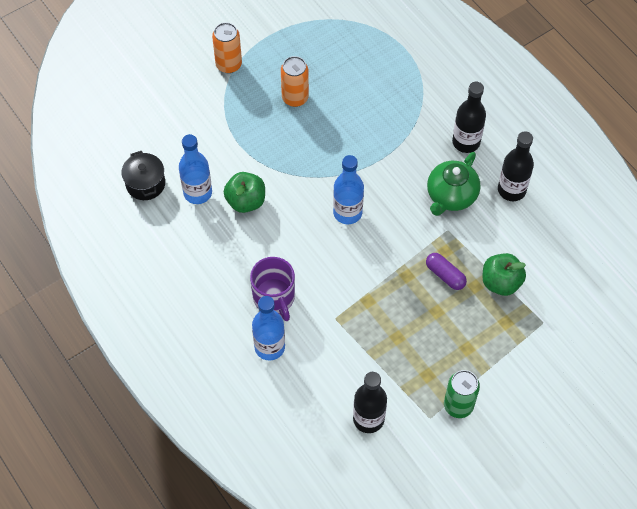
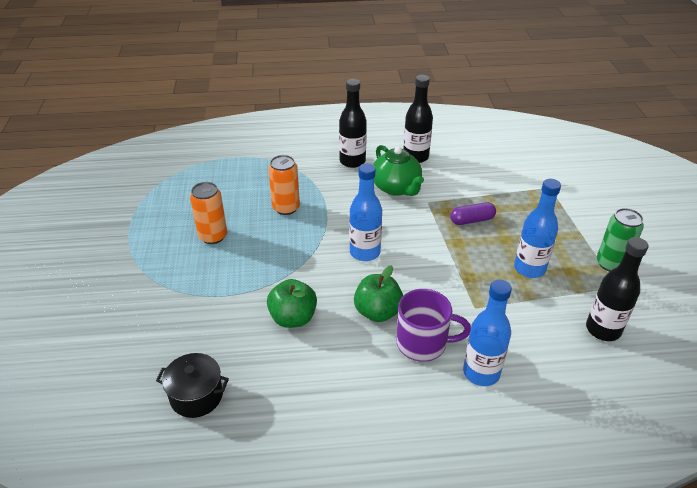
camera: 60 degrees left, 20 degrees down
blue bottle [179,134,212,204] -> blue bottle moved to [514,179,561,278]
orange can [212,22,242,73] -> orange can moved to [268,155,300,215]
green apple [482,253,526,296] -> green apple moved to [354,265,403,322]

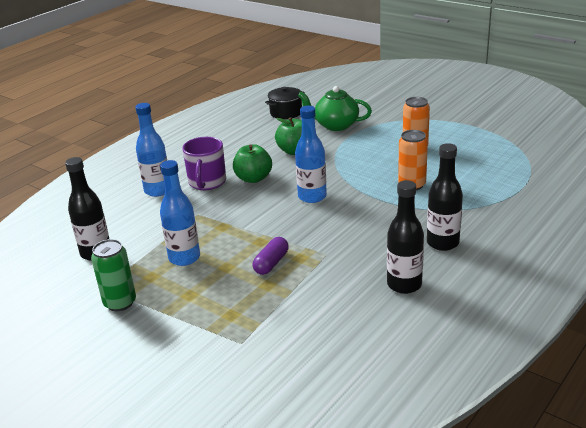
camera: 135 degrees right, 10 degrees down
green teapot [373,145,424,196] -> green teapot moved to [298,86,372,131]
purple mug [397,289,471,362] -> purple mug turned 45 degrees counterclockwise [182,137,226,190]

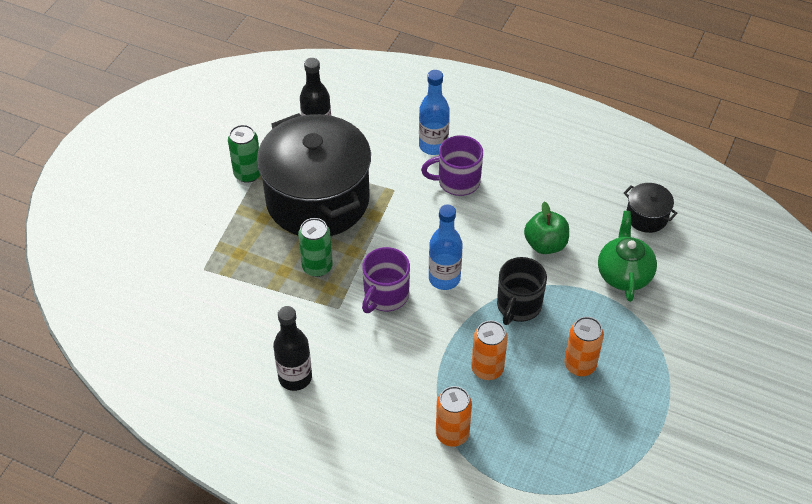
camera: 75 degrees right, 20 degrees up
blue bottle [160,160,200,266] -> black pot [257,113,371,236]
green apple [233,144,272,183] -> none
purple capsule [252,237,289,275] -> green can [298,218,333,277]
black bottle [427,143,463,251] -> none
none -> purple mug [362,247,410,313]
none -> orange can [436,386,472,446]
none -> black mug [497,257,547,325]

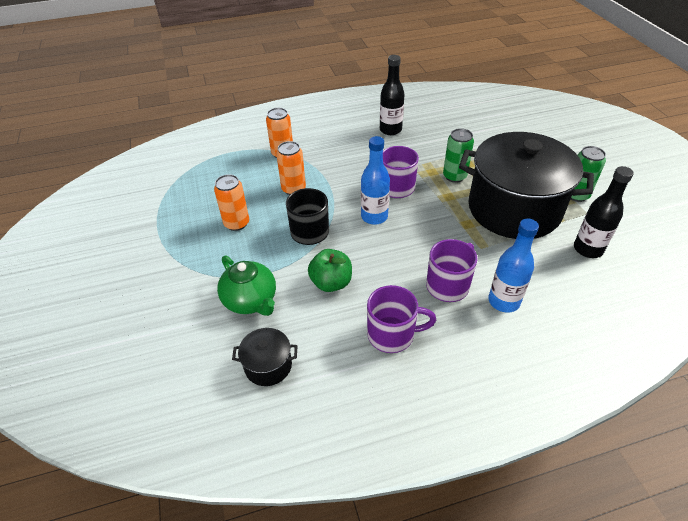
camera: 140 degrees right, 5 degrees down
none -> purple mug [367,285,436,353]

